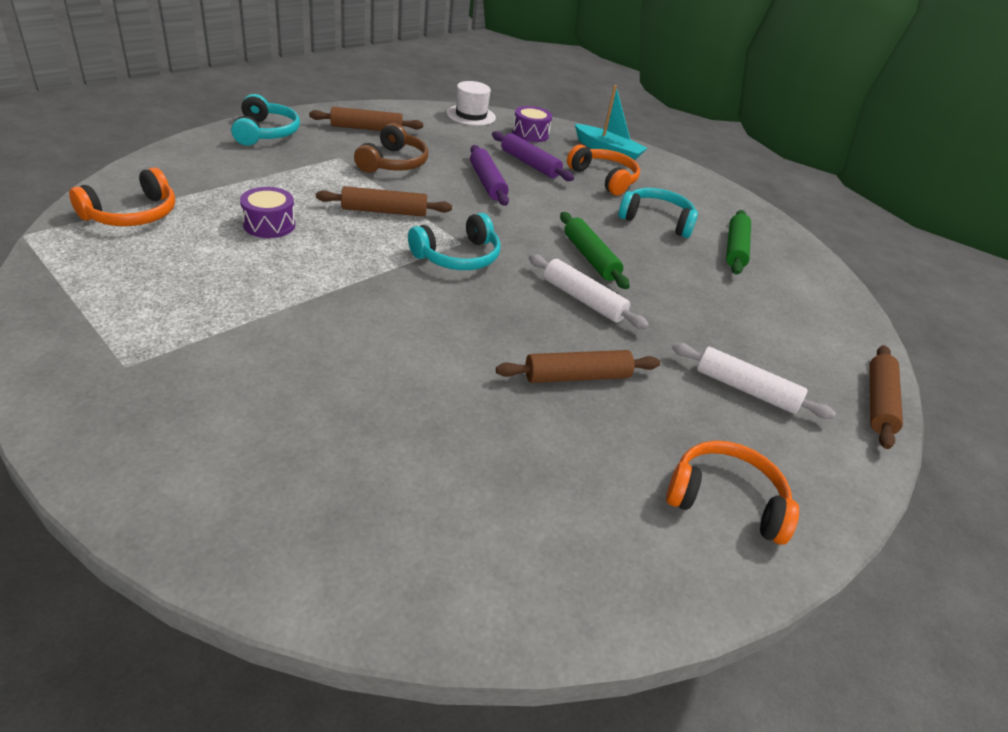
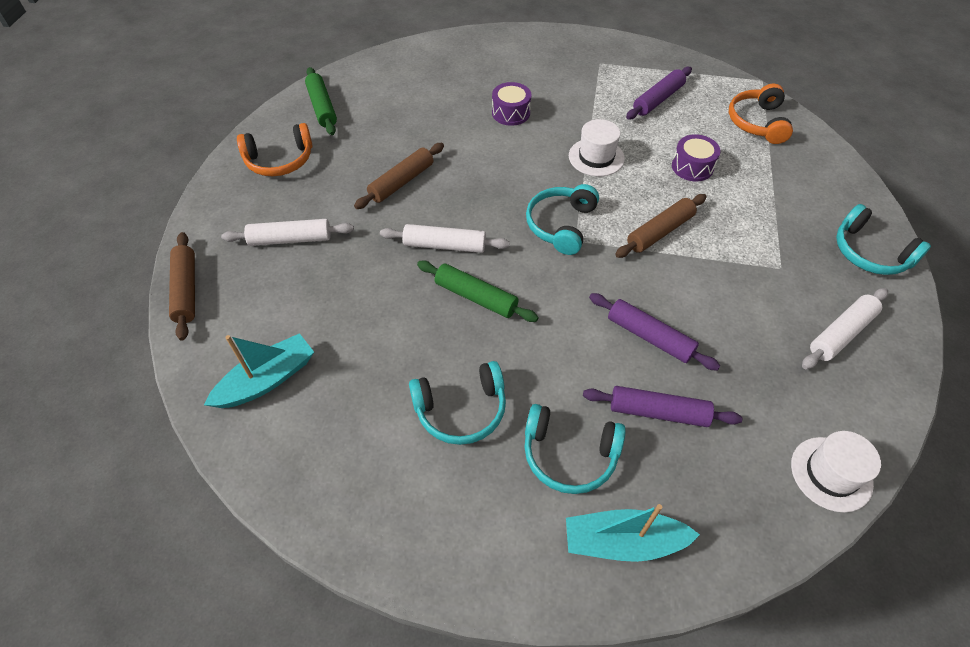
camera: 150 degrees right, 15 degrees up
brown rolling pin [309,107,423,131] -> white rolling pin [802,288,888,369]
brown headphones [354,123,428,173] -> none
purple drum [512,106,552,142] -> purple drum moved to [492,82,531,126]
orange headphones [567,145,640,196] -> turquoise headphones [524,404,626,494]
green rolling pin [726,210,751,275] -> green rolling pin moved to [305,67,337,135]
none -> turquoise boat [204,333,314,408]
none -> white hat [569,119,625,176]
none -> purple rolling pin [626,67,692,119]

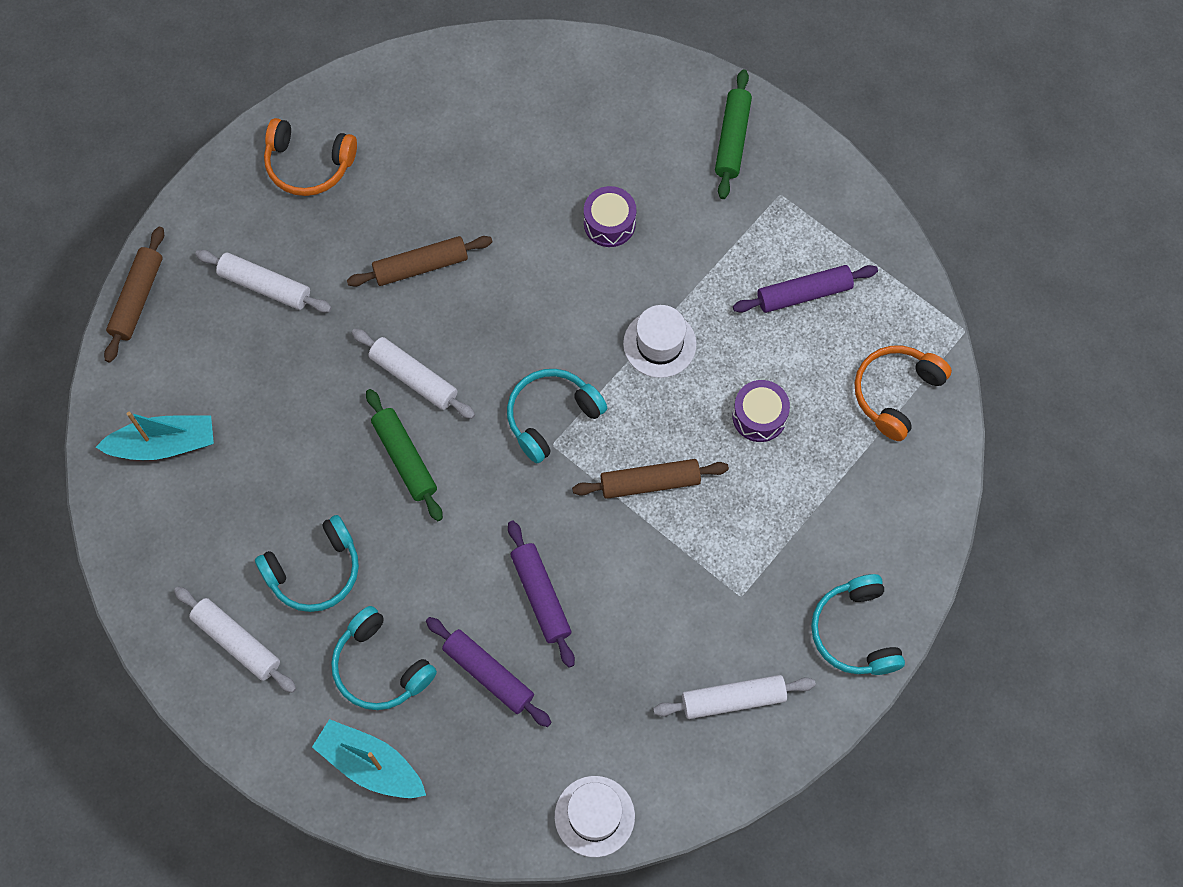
camera: 30 degrees right, 15 degrees up
green rolling pin [305,67,337,135] -> green rolling pin moved to [715,69,752,199]
turquoise headphones [409,361,506,445] -> turquoise headphones turned 45 degrees counterclockwise [255,515,359,612]
none -> white rolling pin [174,587,296,693]

